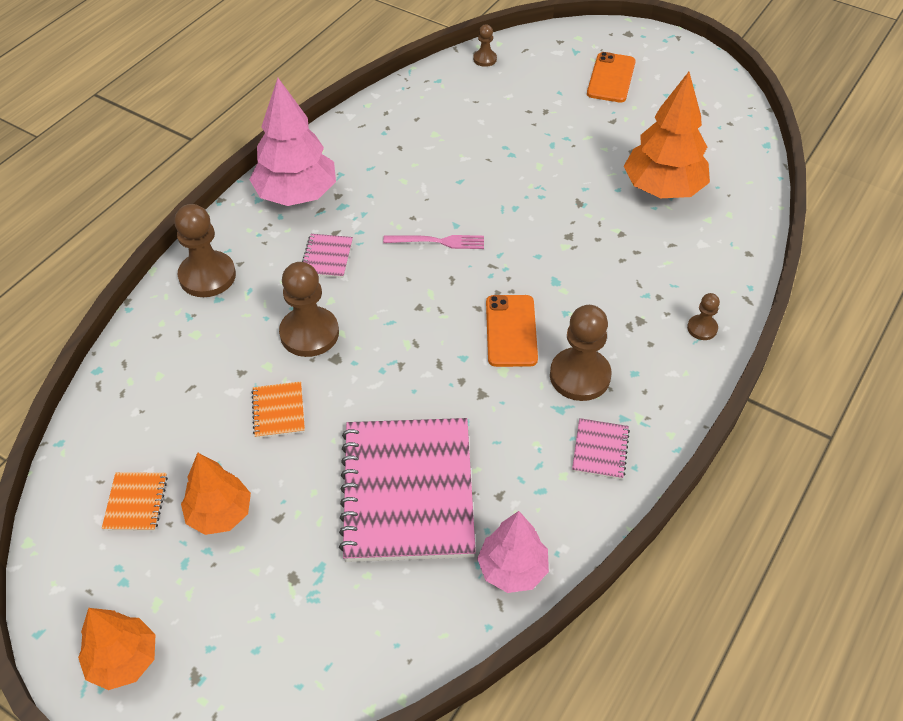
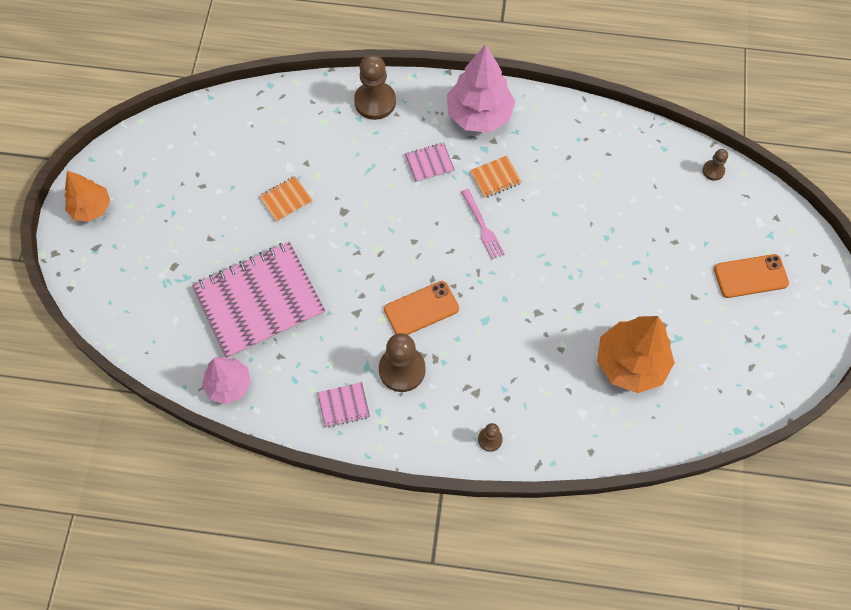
camera: 65 degrees right, 15 degrees up
orange notebook [102,472,168,531] -> orange notebook moved to [470,156,522,198]
orange tree [181,453,251,535] -> none
brown pawn [279,262,339,357] -> none

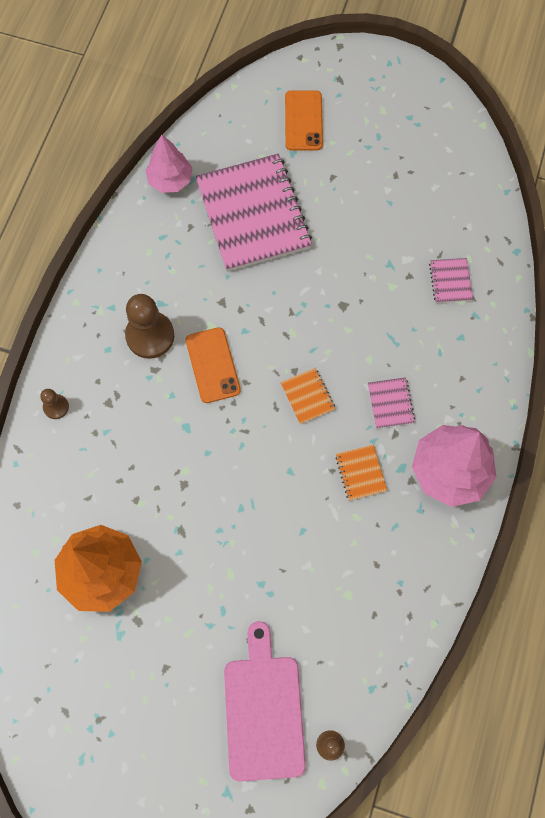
camera: 100 degrees right, 5 degrees up
orange tree [64,171,110,222] -> none
orange notebook [259,176,313,222] -> orange notebook moved to [280,368,335,424]
pink notebook [317,382,370,428] -> pink notebook moved to [429,258,473,303]
brown pawn [354,55,396,120] -> none
pink fork [461,189,505,259] -> none
orange phone [714,254,789,298] -> orange phone moved to [285,90,323,151]
none -> pink cutting board [224,621,306,781]

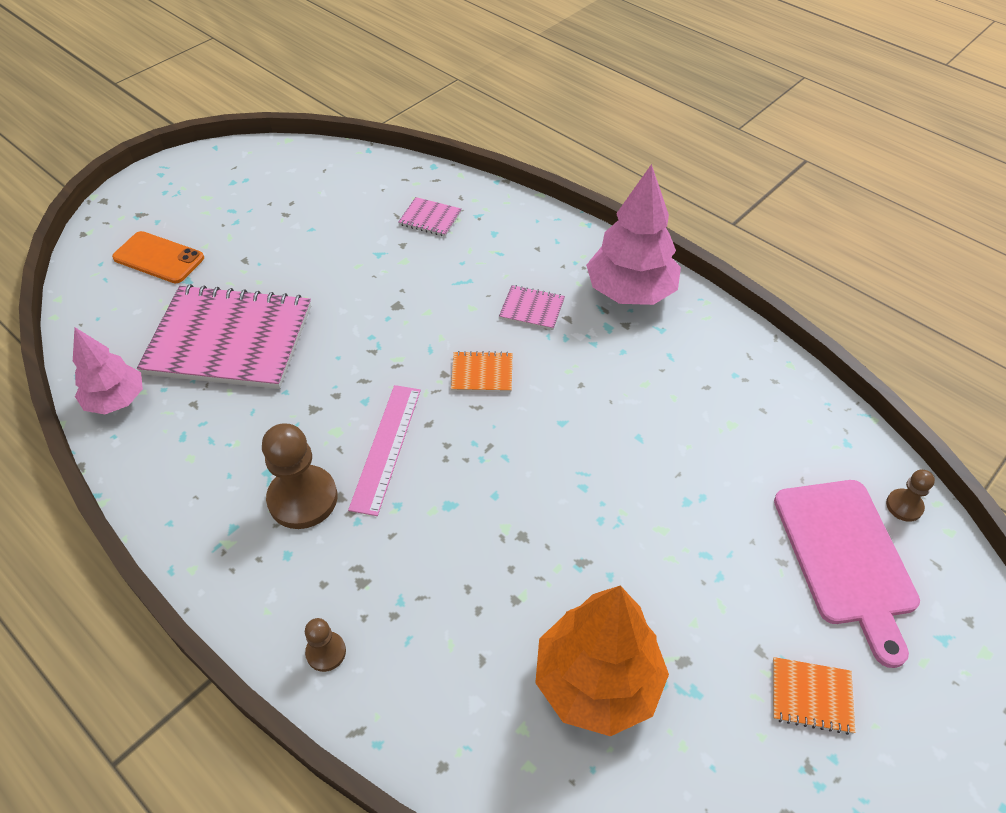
camera: 65 degrees left, 20 degrees down
orange phone [186,327,241,403] -> pink ruler [348,385,421,516]
pink cutting board [224,621,306,781] -> pink cutting board turned 120 degrees counterclockwise [774,480,920,668]
orange notebook [335,445,388,501] -> orange notebook moved to [773,657,855,735]

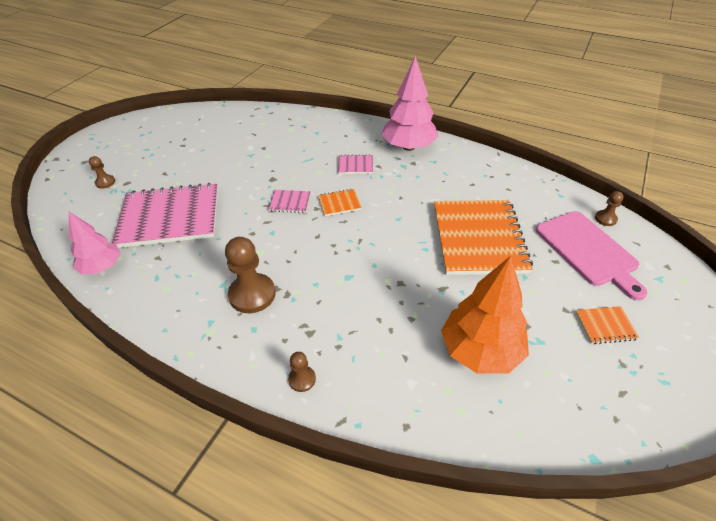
camera: 15 degrees left, 5 degrees down
orange phone [112,231,204,283] -> brown pawn [89,156,115,189]
pink ruler [348,385,421,516] -> none
pink notebook [398,197,462,237] -> pink notebook moved to [268,190,311,213]
none -> orange notebook [434,200,533,275]

